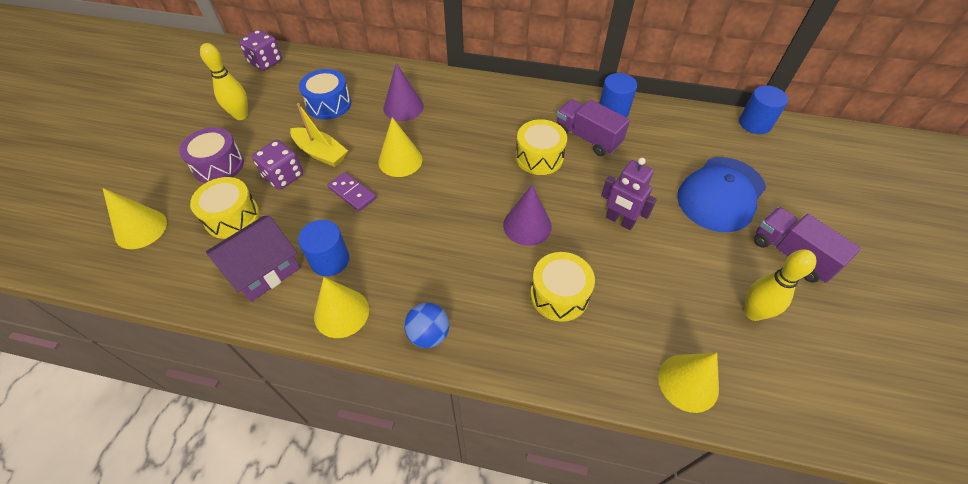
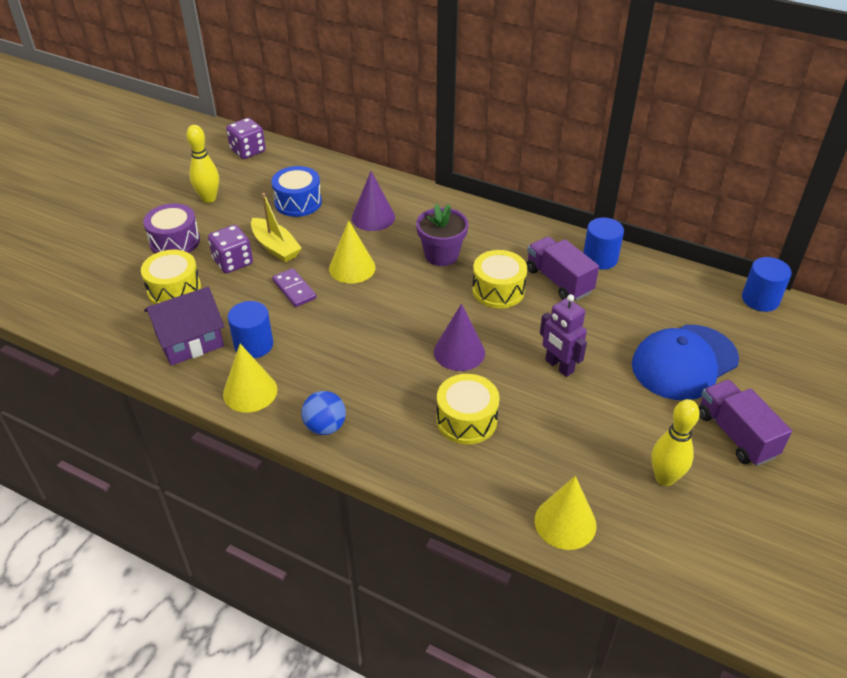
camera: 15 degrees right, 10 degrees down
yellow cone [103,188,167,249] -> none
none -> purple flower pot [416,204,468,266]

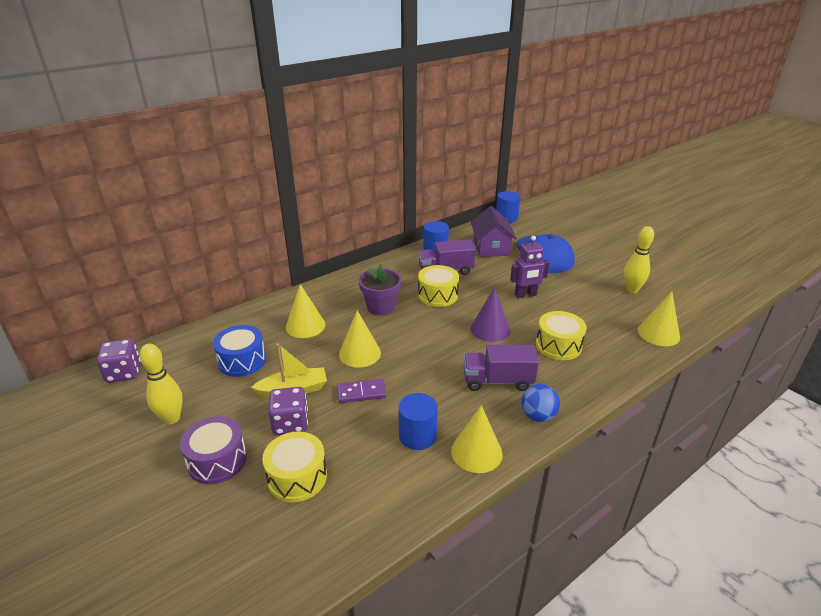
camera: 65 degrees left, 10 degrees down
purple house [144,287,225,366] -> purple house moved to [471,206,517,257]
purple cone [352,171,395,231] -> yellow cone [286,284,325,338]
purple truck [698,380,792,466] -> purple truck moved to [464,345,539,391]

